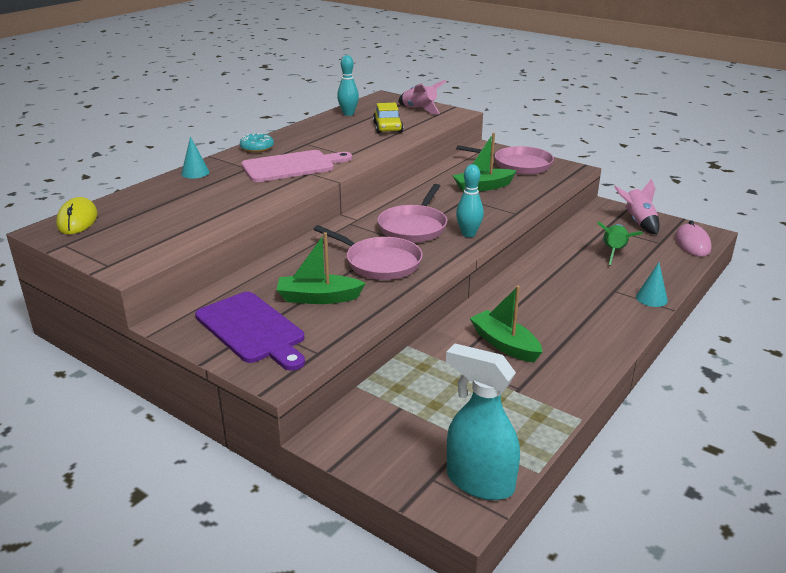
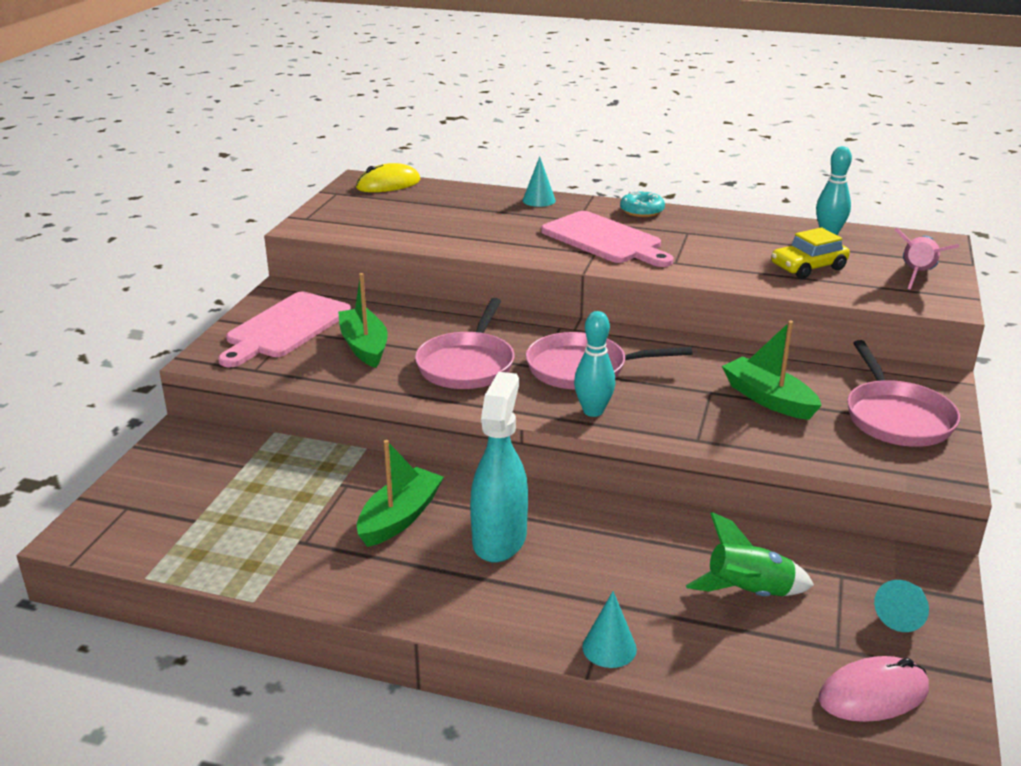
camera: 70 degrees right, 0 degrees up
purple cutting board [195,292,305,371] -> pink cutting board [218,292,351,367]
turquoise spray bottle [446,343,520,500] -> turquoise spray bottle moved to [470,372,528,563]
pink rocket [614,179,660,234] -> turquoise cone [874,580,929,632]

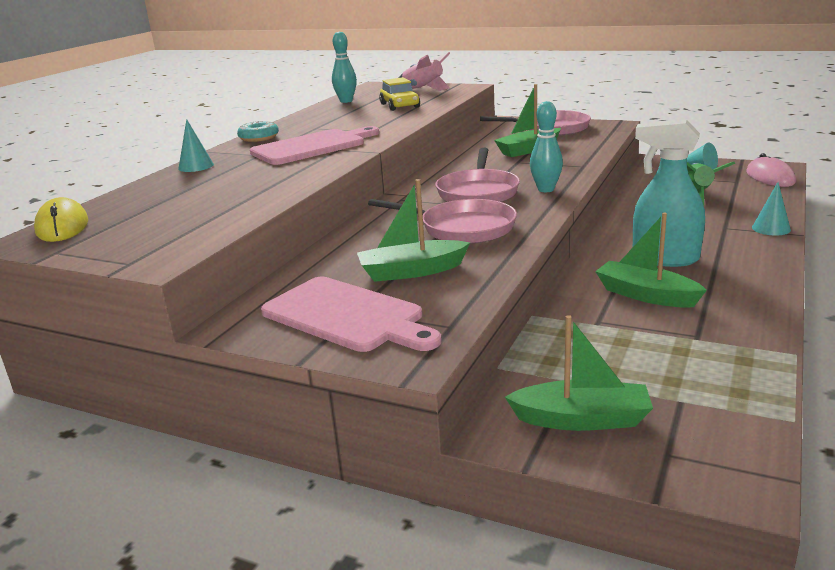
camera: 80 degrees left, 5 degrees down
none -> green boat [505,315,653,431]

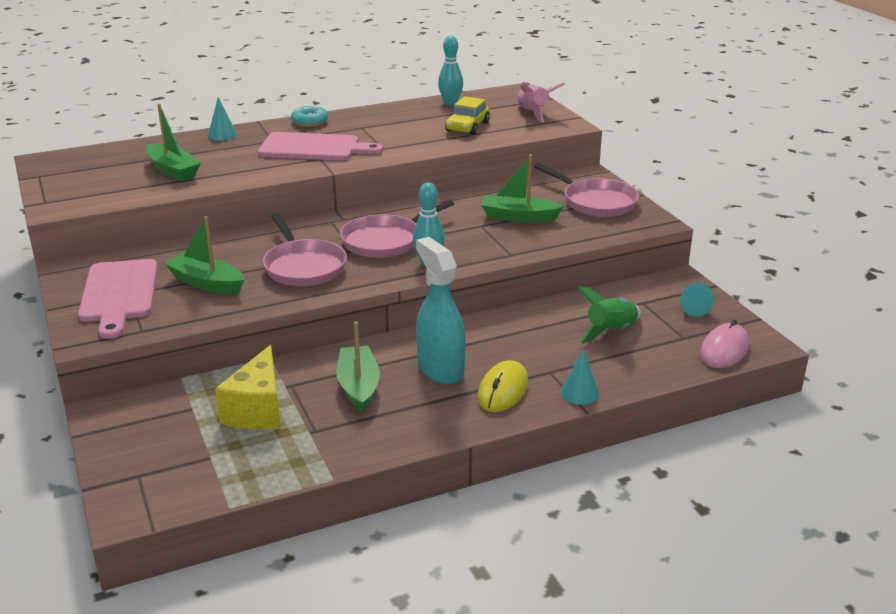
camera: 40 degrees right, 5 degrees up
yellow mouse [34,197,88,242] -> yellow mouse moved to [478,360,529,412]
green boat [505,315,653,431] -> green boat moved to [146,104,201,181]
none -> yellow cheese [215,345,281,430]

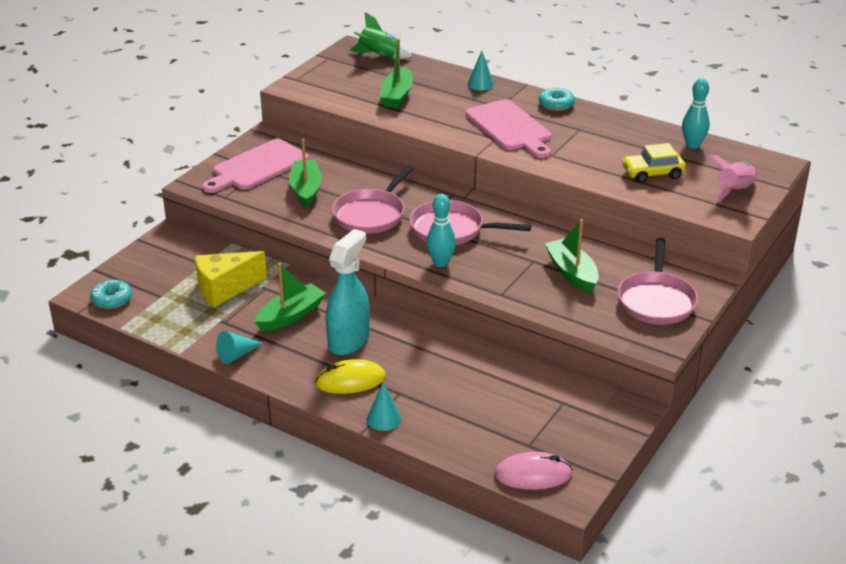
camera: 55 degrees right, 5 degrees up
green rocket [577,286,641,343] -> green rocket moved to [349,12,412,59]
turquoise cone [680,283,714,317] -> turquoise cone moved to [216,331,263,364]
none -> turquoise donut [90,280,132,309]

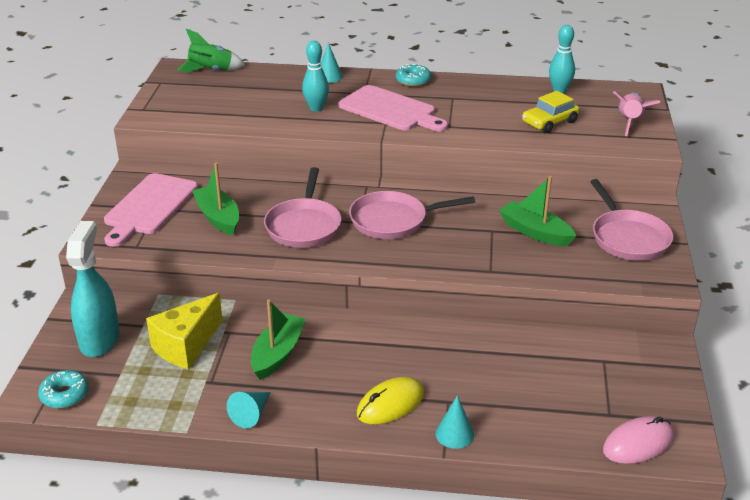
camera: 25 degrees left, 0 degrees up
turquoise spray bottle [326,229,370,355] -> turquoise spray bottle moved to [66,221,120,357]
green boat [380,38,413,108] -> none
turquoise bowling pin [426,194,456,267] -> turquoise bowling pin moved to [302,41,329,111]

